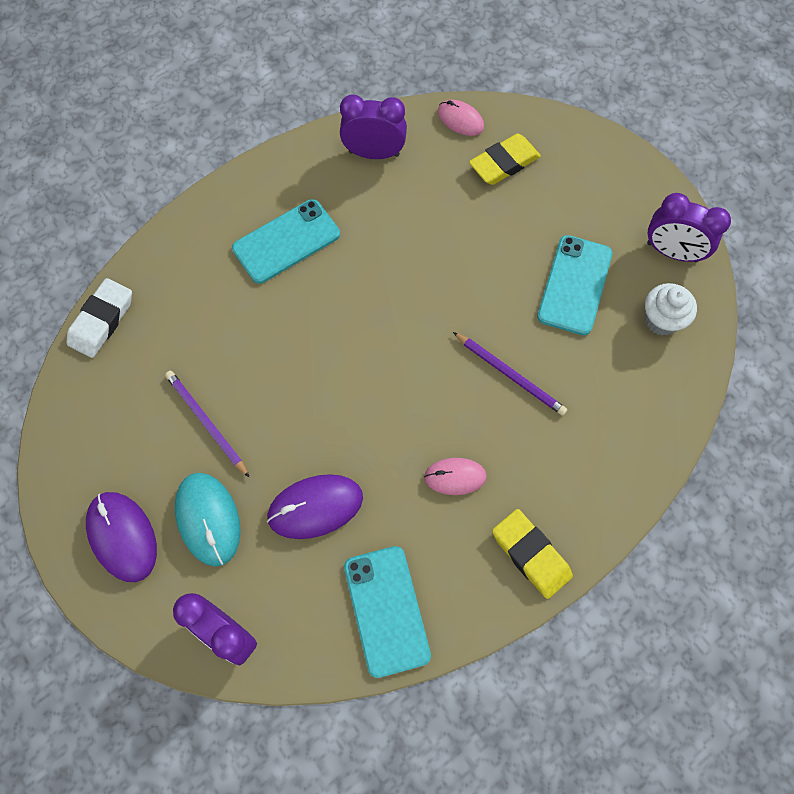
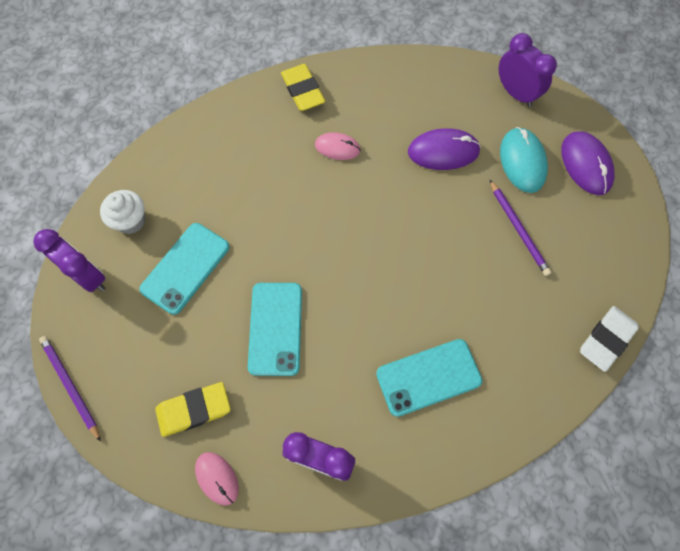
camera: 165 degrees left, 0 degrees up
turquoise phone [344,546,431,678] -> turquoise phone moved to [248,283,302,376]
purple pencil [453,332,568,416] -> purple pencil moved to [39,336,101,442]

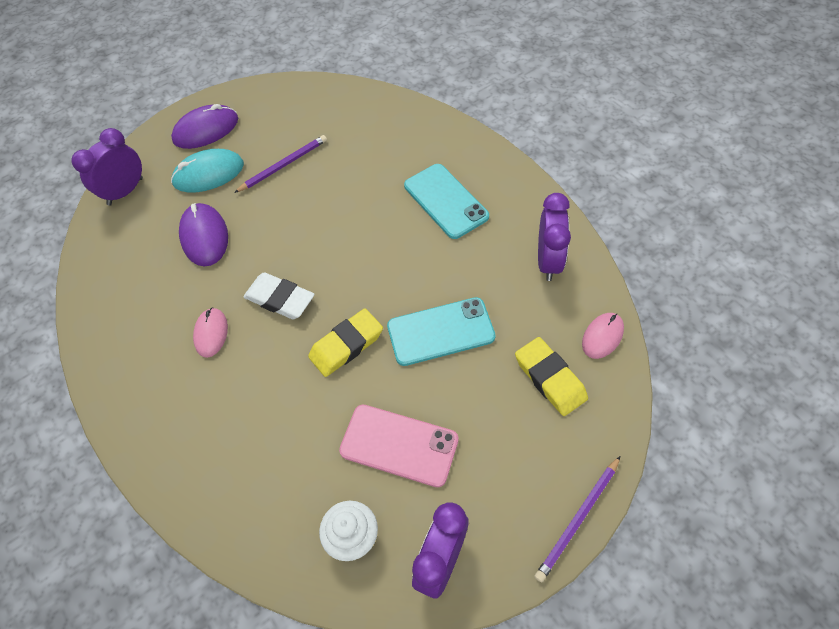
camera: 100 degrees left, 10 degrees down
turquoise phone [139,223,230,315] -> pink phone [339,404,459,487]
yellow eraser [281,64,325,111] -> yellow eraser moved to [308,308,383,377]
white eraser [580,306,639,372] -> white eraser moved to [243,272,314,319]

